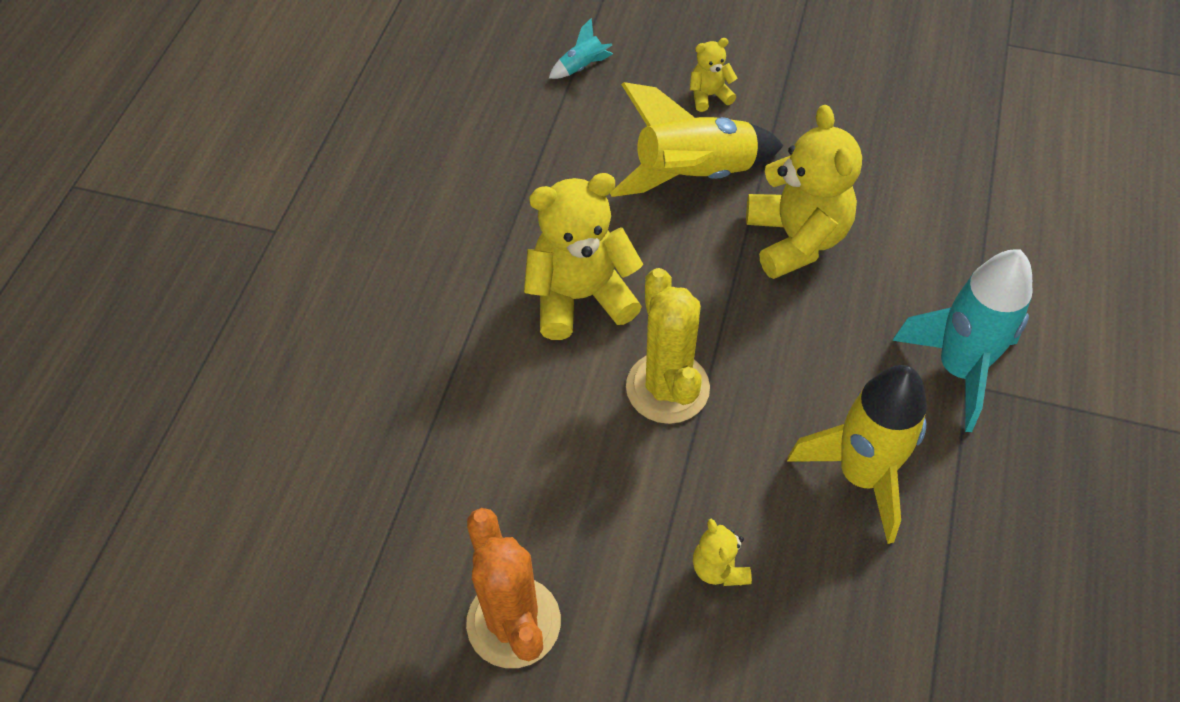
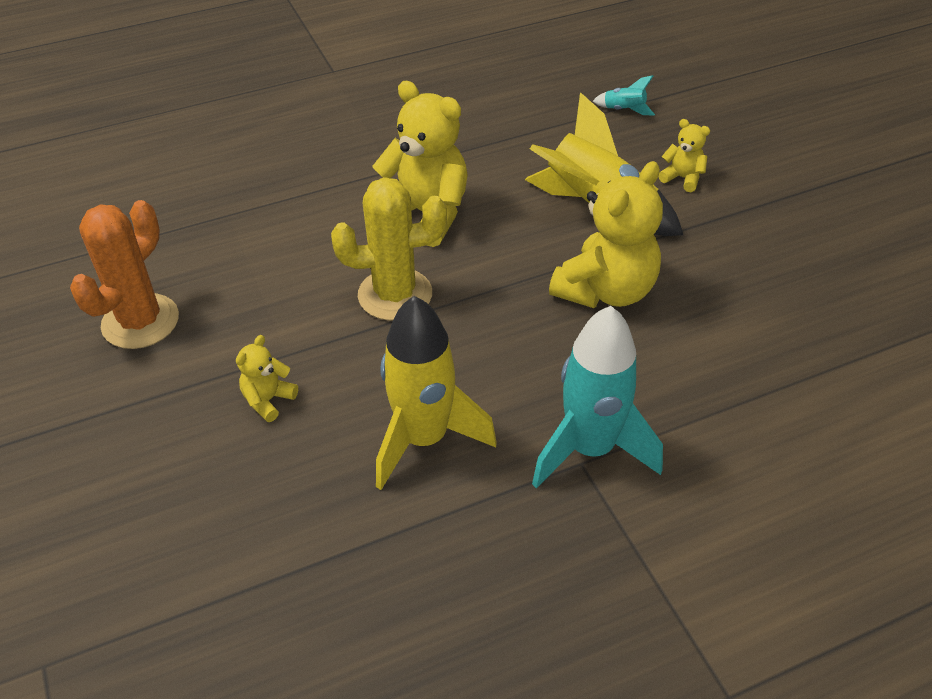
camera: 50 degrees right, 10 degrees down
yellow cactus [626,268,710,424] -> yellow cactus turned 45 degrees clockwise [331,177,447,321]

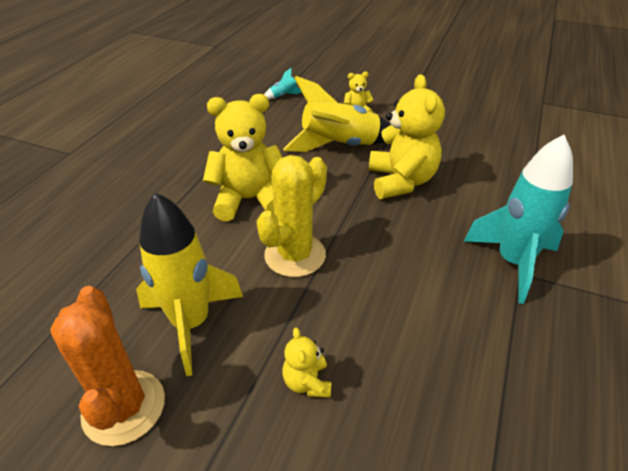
camera: 45 degrees left, 5 degrees down
yellow rocket [376,296,497,490] -> yellow rocket moved to [136,192,243,376]

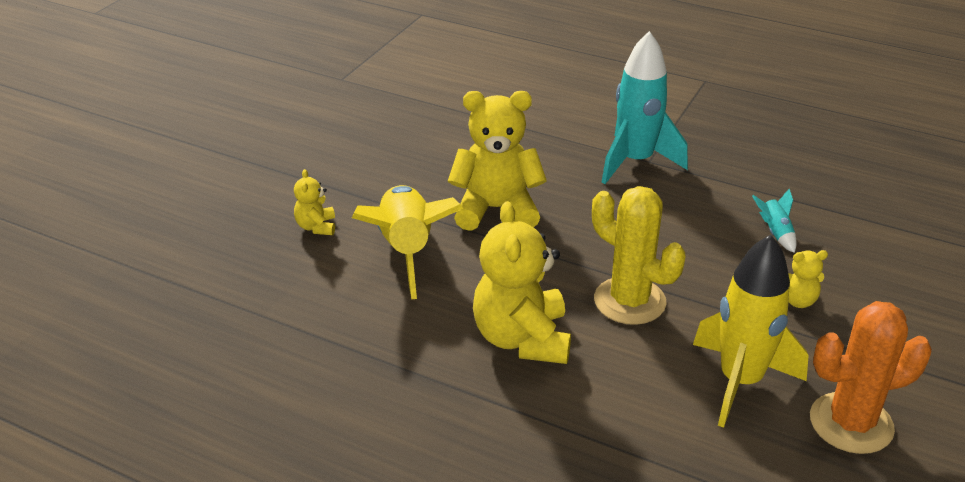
camera: 85 degrees left, 5 degrees down
turquoise rocket [264,68,302,99] -> turquoise rocket moved to [752,189,797,253]

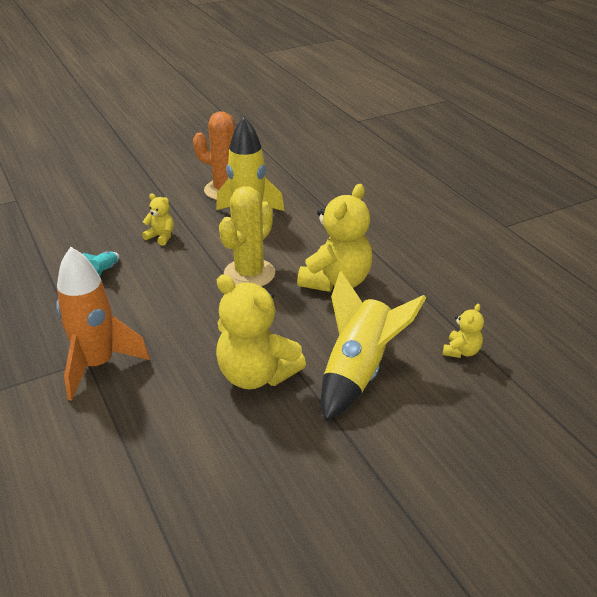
camera: 145 degrees left, 0 degrees up
yellow teddy bear [294,169,335,235] -> yellow teddy bear moved to [443,304,484,358]
yellow cactus [592,186,685,325] -> yellow cactus turned 45 degrees clockwise [219,186,275,287]
turquoise rocket [602,31,688,184] -> orange rocket [56,247,150,401]

